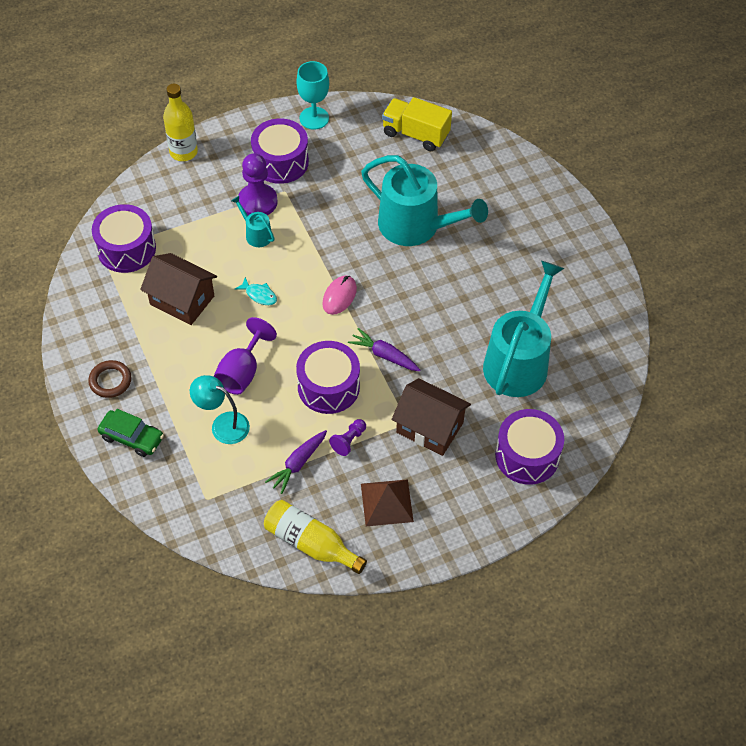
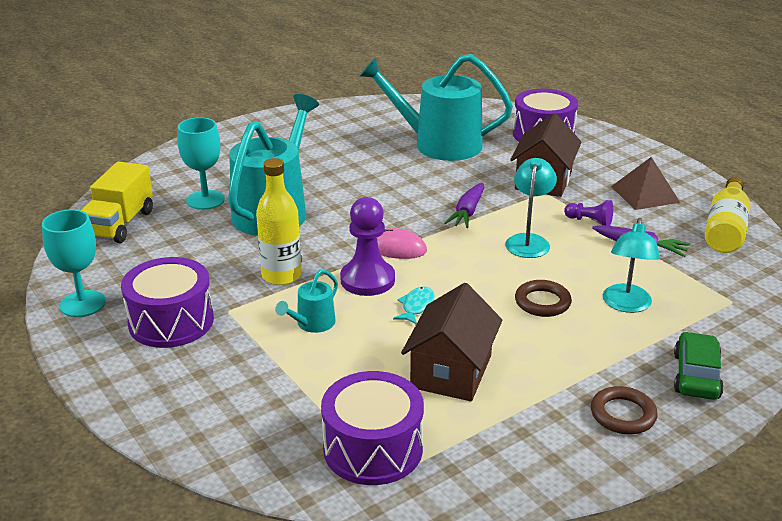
camera: 100 degrees left, 25 degrees down
yellow bottle [163,84,198,161] -> yellow bottle moved to [256,158,302,285]
purple goblet [214,317,277,395] -> brown ring [515,280,572,317]
purple pawn [238,153,278,216] -> purple pawn moved to [340,197,395,296]
purple drum [296,341,360,414] -> turquoise lamp [505,158,557,258]
none -> turquoise goblet [177,117,225,210]

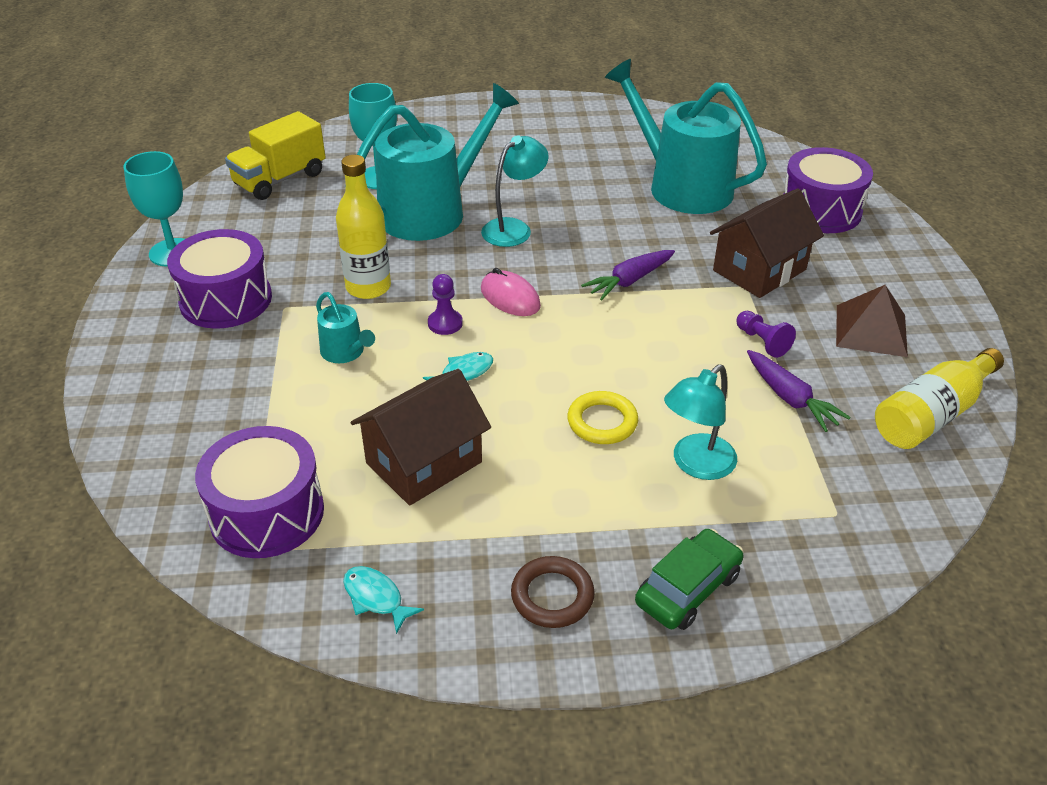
camera: 30 degrees right, 10 degrees up
turquoise watering can [275,269,338,333] -> turquoise watering can turned 105 degrees counterclockwise [316,292,375,363]
purple pawn [340,197,395,296] -> purple pawn [428,274,463,335], size x0.54
turquoise lamp [505,158,557,258] -> turquoise lamp moved to [481,135,549,247]
brown ring [515,280,572,317] -> yellow ring [568,391,638,444]
none -> turquoise fish [343,566,424,634]

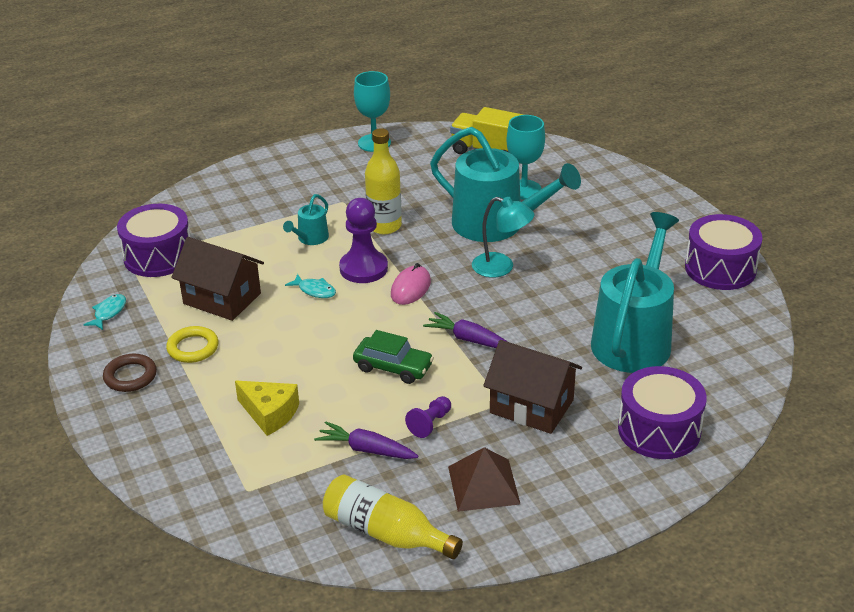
camera: 70 degrees right, 5 degrees down
purple drum [167,229,272,329] -> purple drum moved to [685,214,762,290]
purple pawn [428,274,463,335] -> purple pawn [339,198,388,283], size x1.85
yellow ring [568,391,638,444] -> yellow ring moved to [166,326,218,363]
green car [635,529,744,630] -> green car moved to [353,330,434,384]
turquoise lamp [664,364,737,480] -> yellow cheese [235,381,299,436]
purple carrot [747,350,851,432] -> purple carrot turned 75 degrees clockwise [314,421,418,459]

